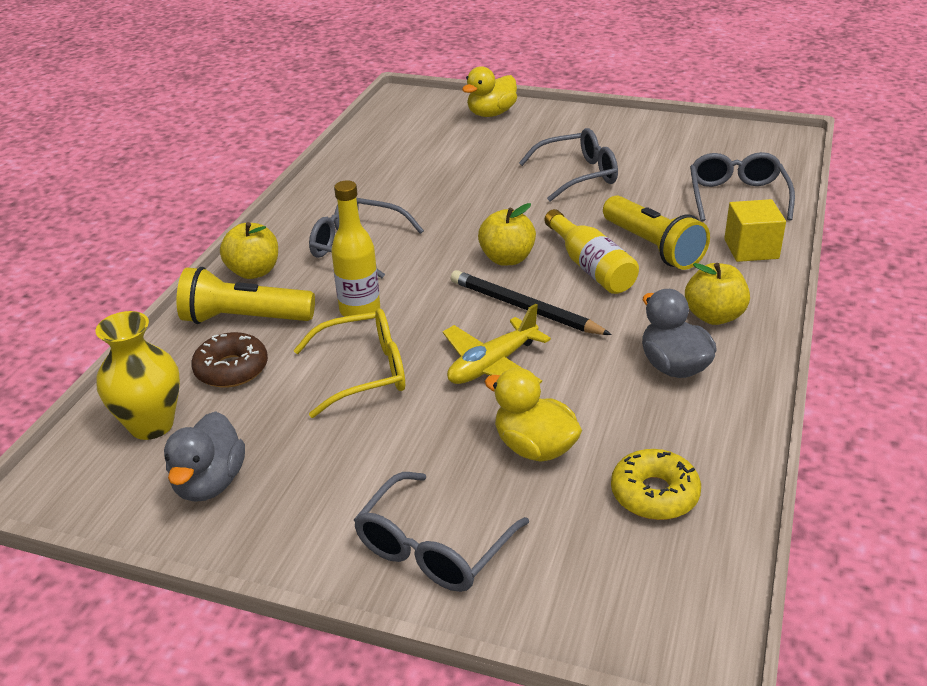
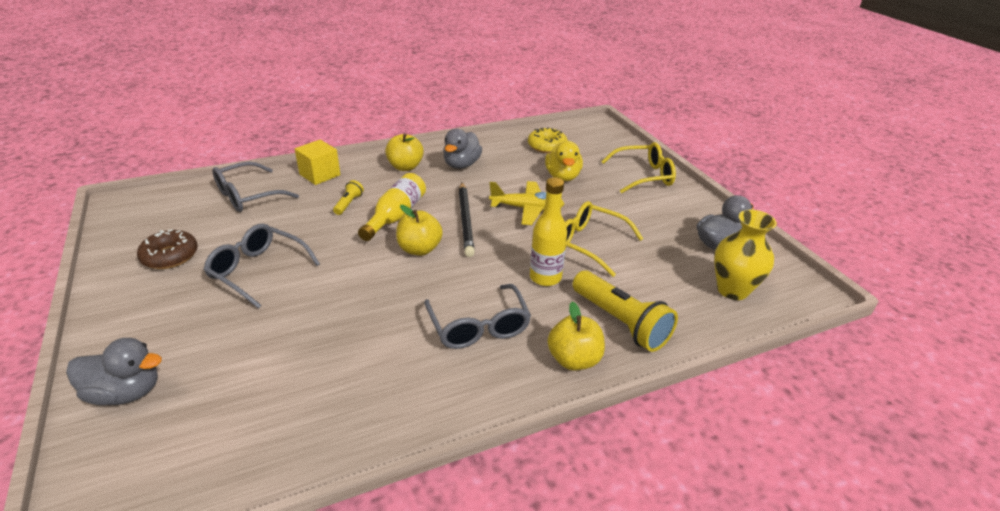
camera: 135 degrees left, 0 degrees up
brown donut [191,332,268,388] -> brown donut moved to [137,229,198,269]
grey glasses [354,472,529,592] -> yellow glasses [601,142,676,193]
yellow duck [462,66,517,117] -> grey duck [66,338,162,405]
yellow flashlight [603,195,710,270] -> yellow flashlight [333,180,364,215], size x0.48

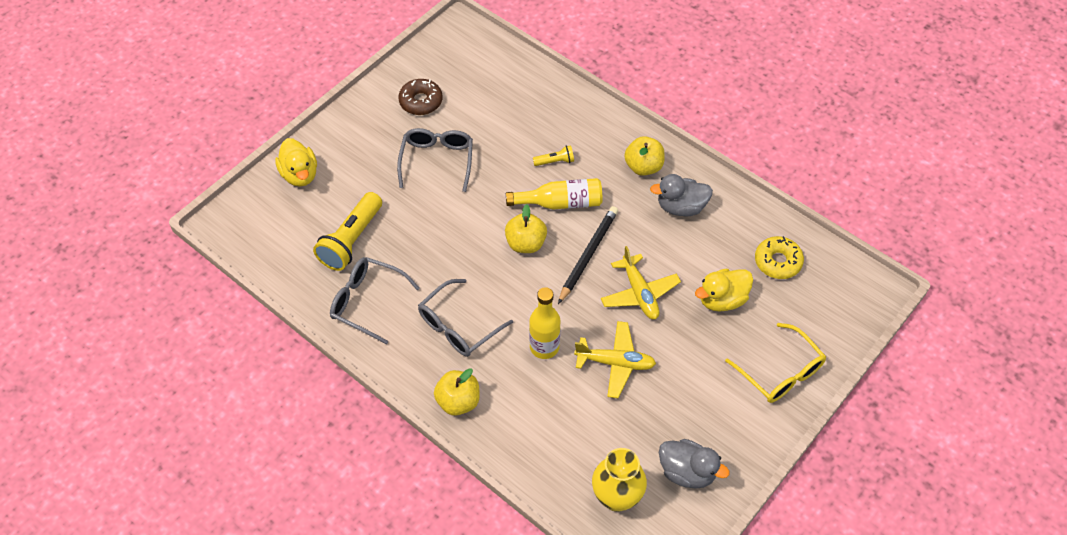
camera: 65 degrees right, 20 degrees up
grey duck [66,338,162,405] -> yellow duck [275,138,317,187]
grey glasses [212,162,299,212] -> grey glasses moved to [330,257,420,344]
yellow cube [295,140,340,185] -> none
black pencil [459,182,475,257] -> black pencil turned 150 degrees clockwise [558,206,618,304]
yellow glasses [565,201,643,277] -> yellow plane [574,321,656,398]
yellow flashlight [573,270,678,352] -> yellow flashlight moved to [313,192,382,271]

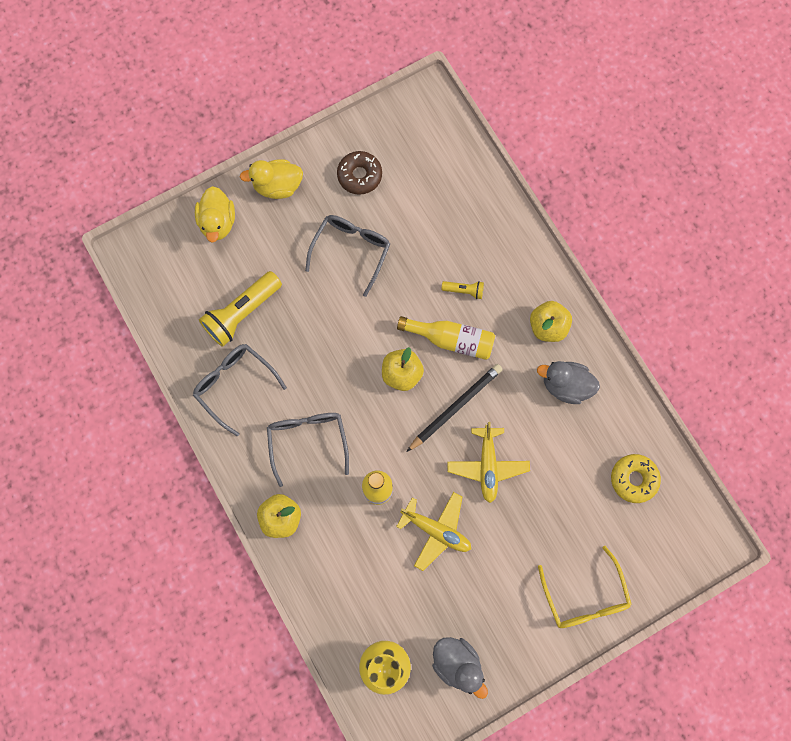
camera: 20 degrees right, 20 degrees up
grey glasses [418,279,513,357] -> grey glasses turned 105 degrees clockwise [267,413,349,487]
yellow duck [695,268,753,312] -> yellow duck moved to [240,159,303,199]

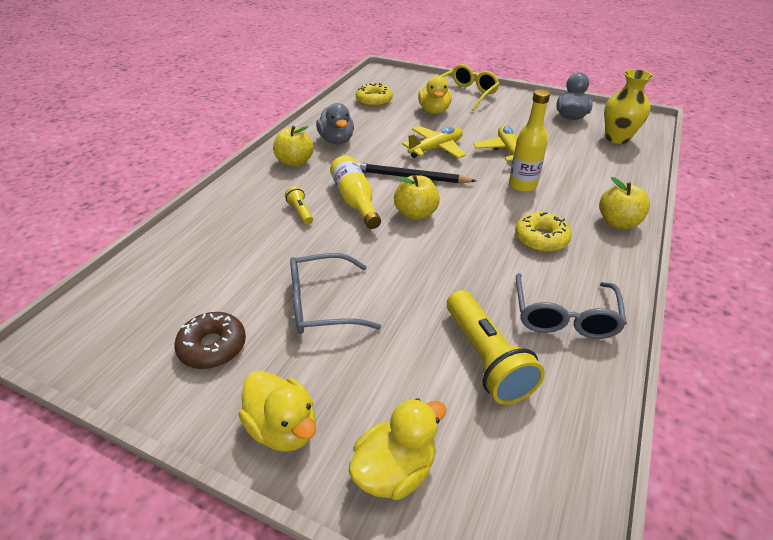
camera: 125 degrees left, 35 degrees down
yellow flashlight [199,271,282,347] -> yellow flashlight turned 60 degrees clockwise [447,290,545,405]
grey glasses [267,413,349,487] -> yellow donut [515,212,572,252]
none -> yellow duck [418,75,452,114]

